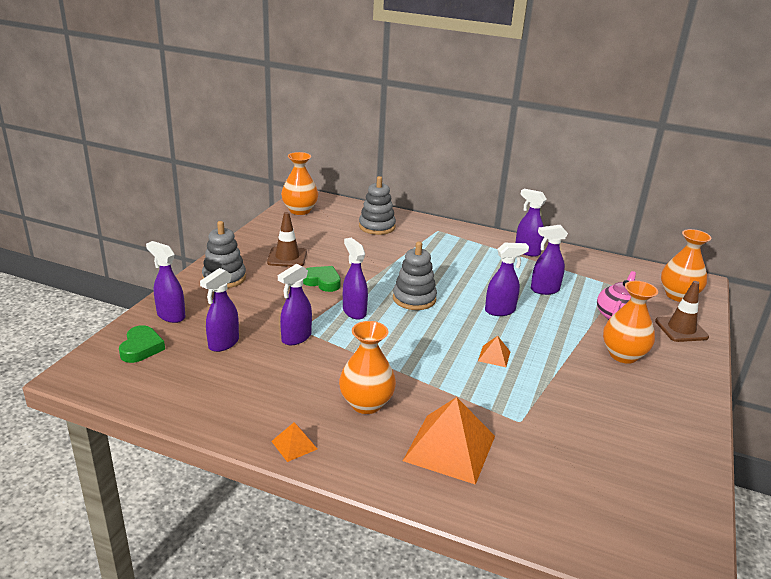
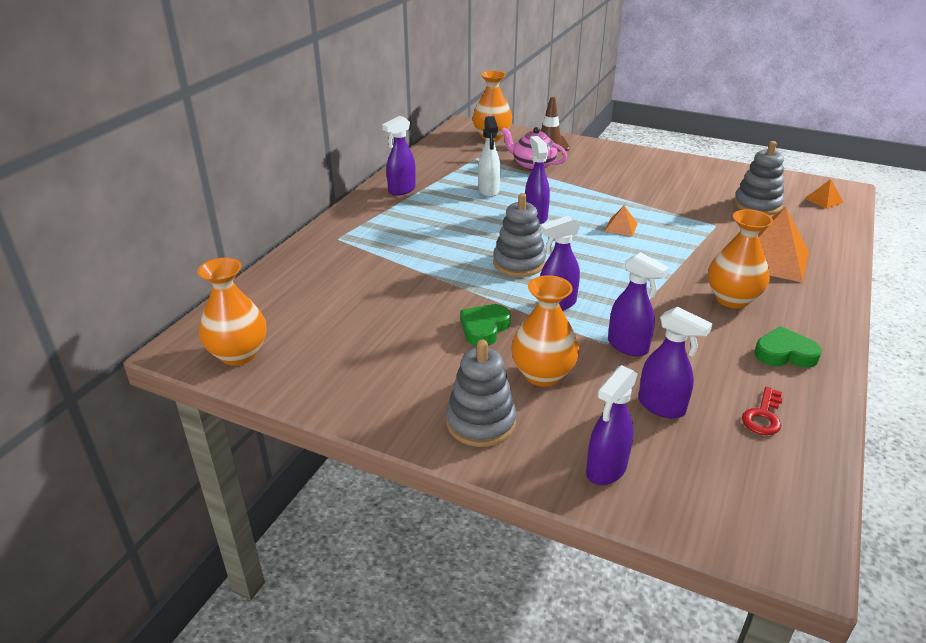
camera: 85 degrees left, 5 degrees up
green heart [119,325,165,363] -> green heart moved to [754,326,822,368]
brown traffic cone [267,212,307,267] -> none
orange pyramid [271,422,317,462] -> orange pyramid moved to [804,179,844,209]
grey stacking toy [359,176,396,235] -> grey stacking toy moved to [734,141,784,215]
purple spray bottle [531,225,568,295] -> white spray bottle [478,116,501,197]
orange vase [603,281,658,364] -> orange vase moved to [511,275,579,387]
none -> red key [742,387,783,435]

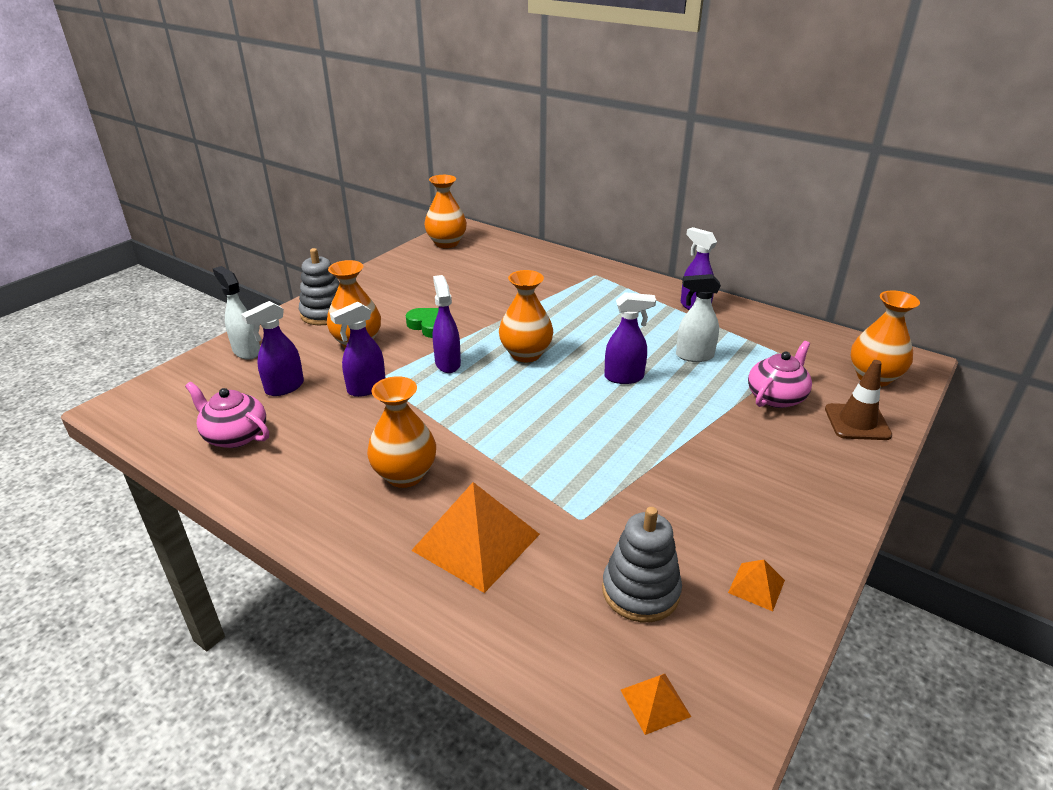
camera: 100 degrees right, 0 degrees up
grey stacking toy [493,193,546,277] -> orange vase [499,270,553,362]
purple spray bottle [586,365,638,485] -> white spray bottle [213,266,260,359]
orange pyramid [604,205,637,236] -> orange pyramid moved to [728,560,785,611]
red key [742,387,783,435] -> pink teapot [185,382,269,448]
green heart [754,326,822,368] -> none

